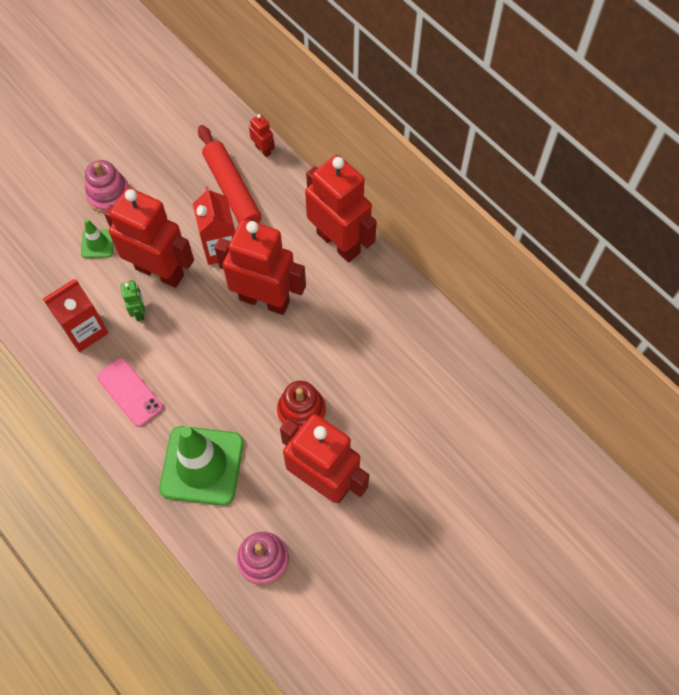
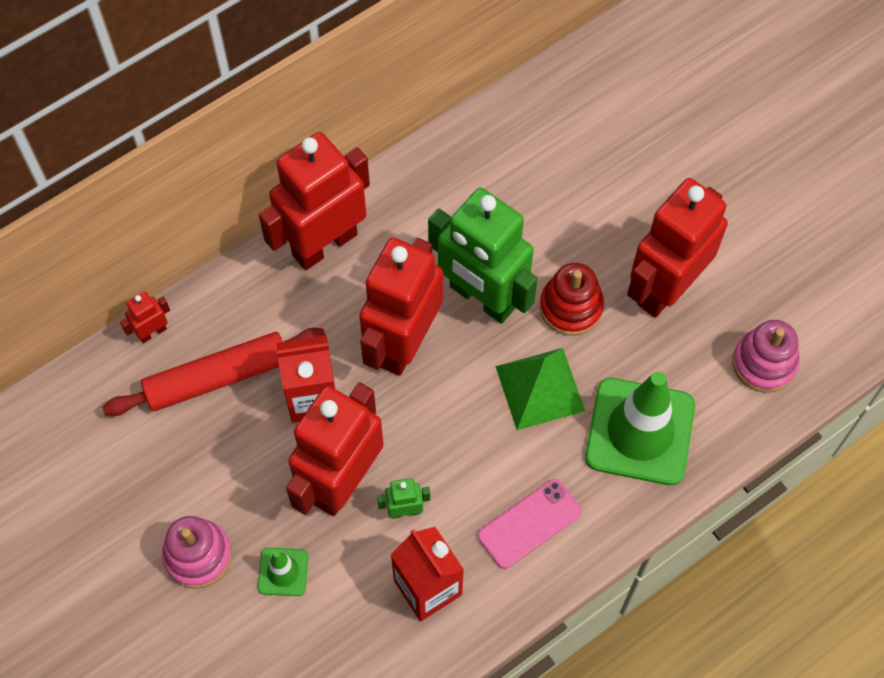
camera: 85 degrees left, 0 degrees up
none -> green robot [428,188,538,324]
none -> green pyramid [495,348,585,430]

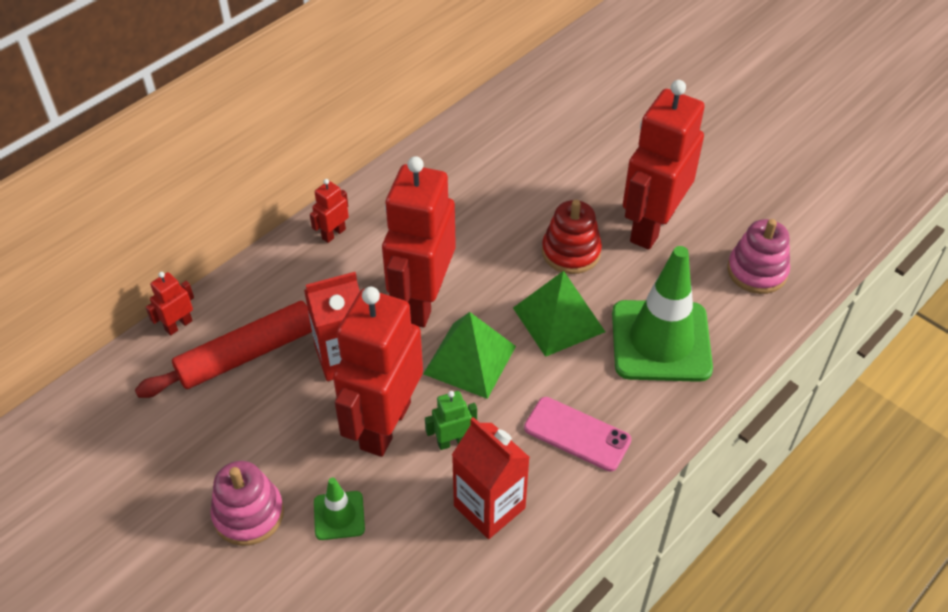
camera: 10 degrees left, 15 degrees down
red robot [259,132,370,270] -> red robot [310,179,349,243], size x0.41
green robot [428,188,538,324] -> none
pink phone [478,479,582,569] -> pink phone turned 75 degrees clockwise [524,397,631,472]
none -> green pyramid [423,312,516,399]

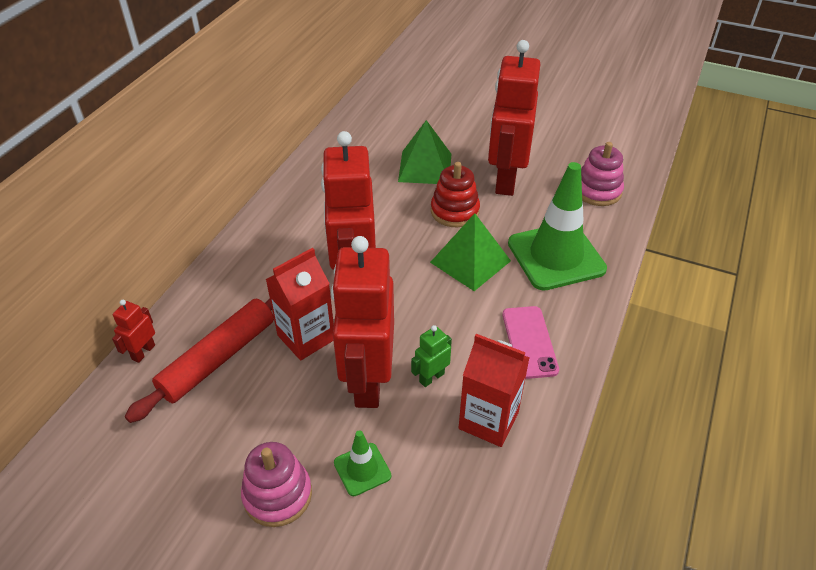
camera: 20 degrees left, 5 degrees down
red robot [310,179,349,243] -> none
green pyramid [423,312,516,399] -> green pyramid moved to [398,120,451,184]
pink phone [524,397,631,472] -> pink phone turned 75 degrees clockwise [503,306,559,379]

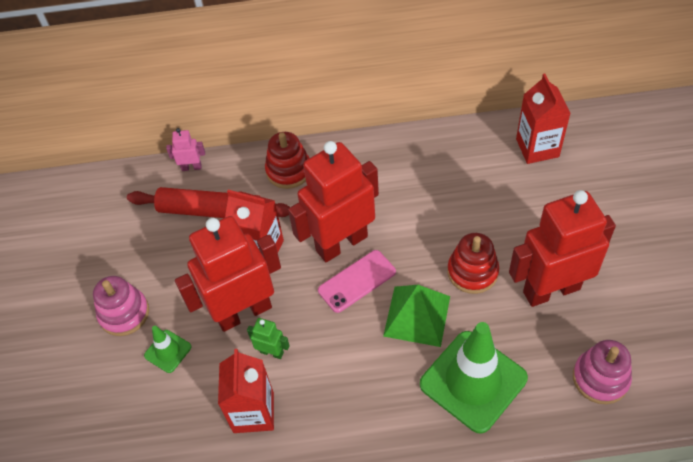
camera: 65 degrees right, 10 degrees up
red robot [112,300,155,363] -> pink robot [166,128,205,171]
green pyramid [398,120,451,184] -> none
pink phone [503,306,559,379] -> pink phone moved to [318,250,396,313]
none -> red stacking toy [265,132,309,189]
none -> red carton [516,73,571,164]

